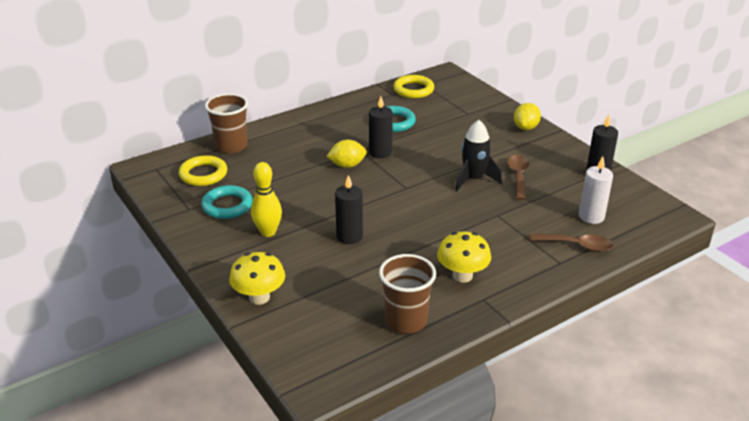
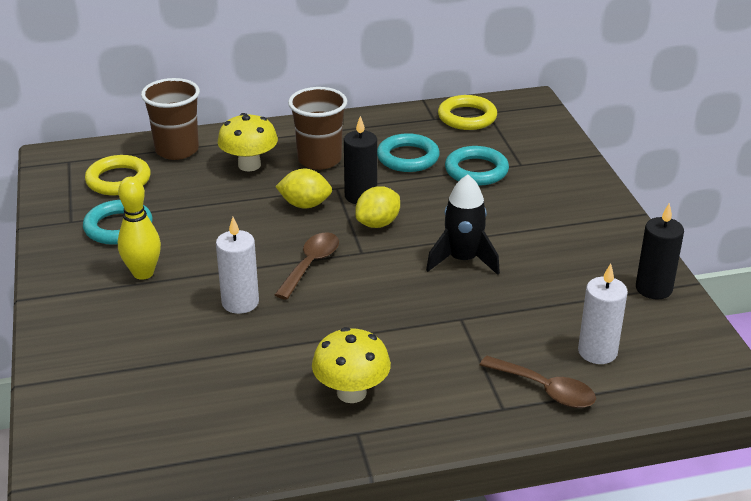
camera: 20 degrees right, 0 degrees up
yellow mushroom [229,252,285,305] -> yellow mushroom moved to [218,113,278,172]
black candle [335,175,363,244] -> white candle [216,217,259,314]
brown cup [379,254,436,334] -> brown cup moved to [288,87,347,170]
brown spoon [507,155,530,200] -> brown spoon moved to [275,232,339,300]
yellow lemon [514,103,541,130] -> yellow lemon moved to [355,186,400,228]
none -> turquoise ring [445,146,509,186]

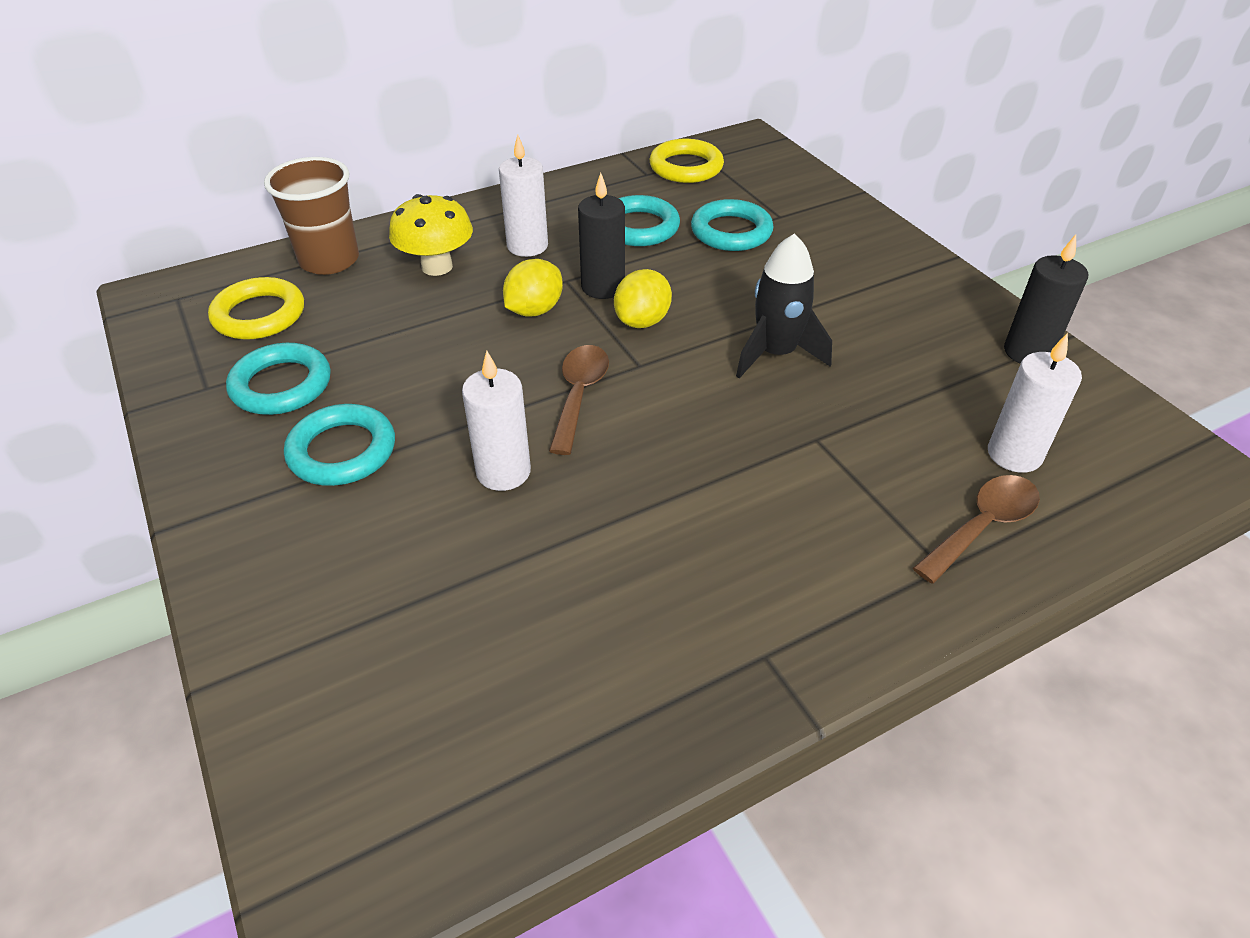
camera: 15 degrees left, 10 degrees up
yellow bowling pin [118,177,161,280] -> turquoise ring [284,404,395,486]
yellow lemon [275,169,332,208] -> yellow lemon turned 45 degrees counterclockwise [503,259,563,317]
brown cup [288,87,347,170] -> white candle [499,135,548,257]
yellow mushroom [312,327,391,403] -> none
brown spoon [480,356,596,408] -> brown spoon turned 60 degrees counterclockwise [913,475,1040,584]

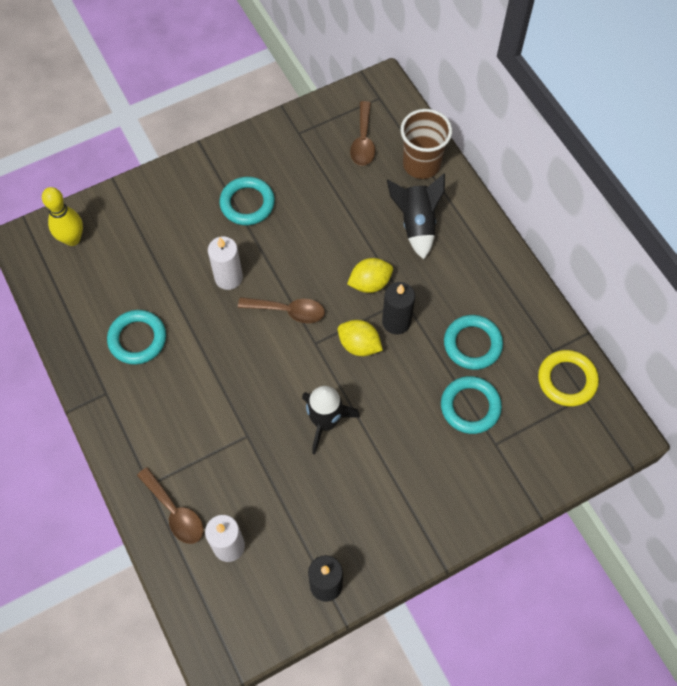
camera: 90 degrees right, 20 degrees up
yellow ring [208,277,304,339] -> brown spoon [350,101,375,166]
turquoise ring [226,343,331,415] -> turquoise ring moved to [107,310,166,365]
yellow mushroom [389,194,473,276] -> black rocket [387,173,445,259]
white candle [499,135,548,257] -> none
yellow lemon [503,259,563,317] -> yellow lemon turned 60 degrees counterclockwise [347,258,393,293]
none -> yellow bowling pin [42,187,83,246]

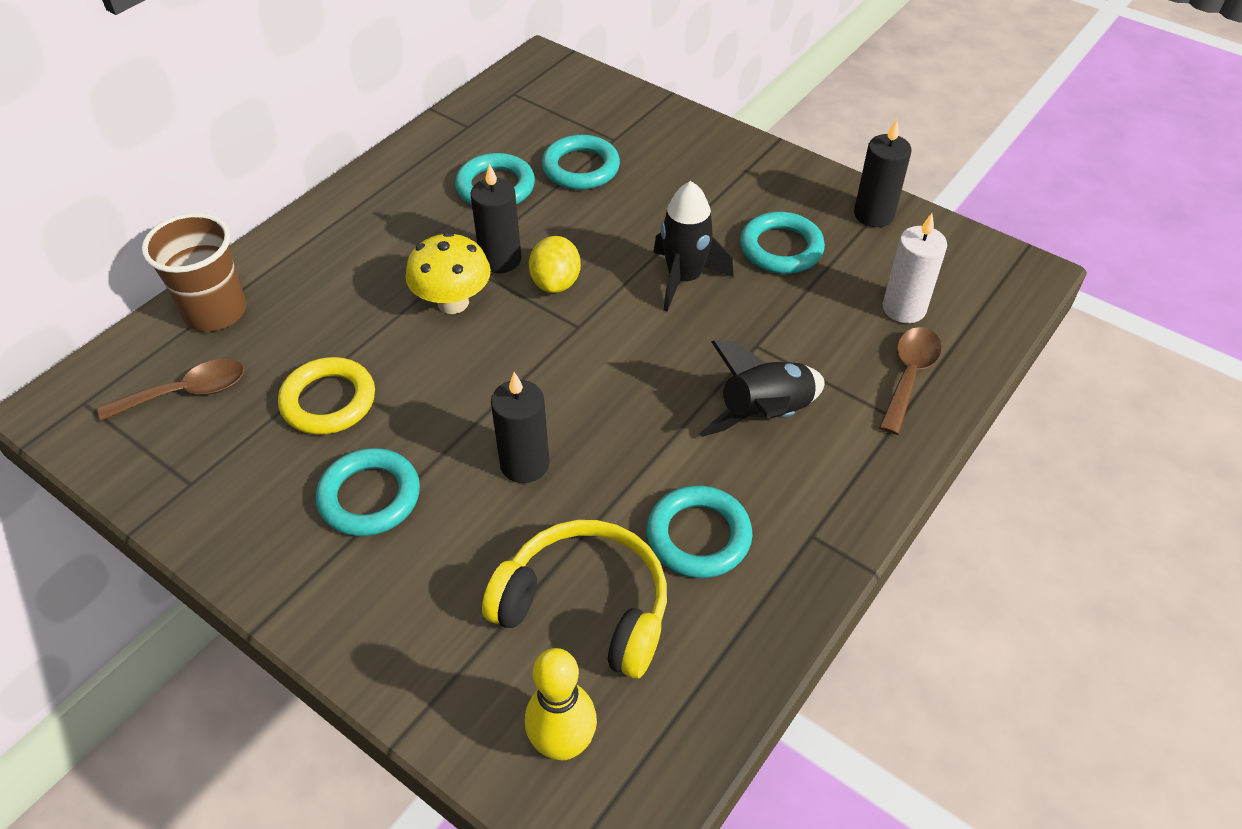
camera: 115 degrees left, 15 degrees down
white candle [208,237,243,290] -> black candle [491,372,550,483]
brown spoon [238,297,325,323] -> none
yellow lemon [347,258,393,293] -> yellow mushroom [406,232,491,314]
black rocket [387,173,445,259] -> black rocket moved to [700,340,825,437]
yellow ring [538,350,599,406] -> yellow ring moved to [278,357,375,435]
none -> yellow headphones [482,520,667,679]
none -> turquoise ring [740,212,825,274]

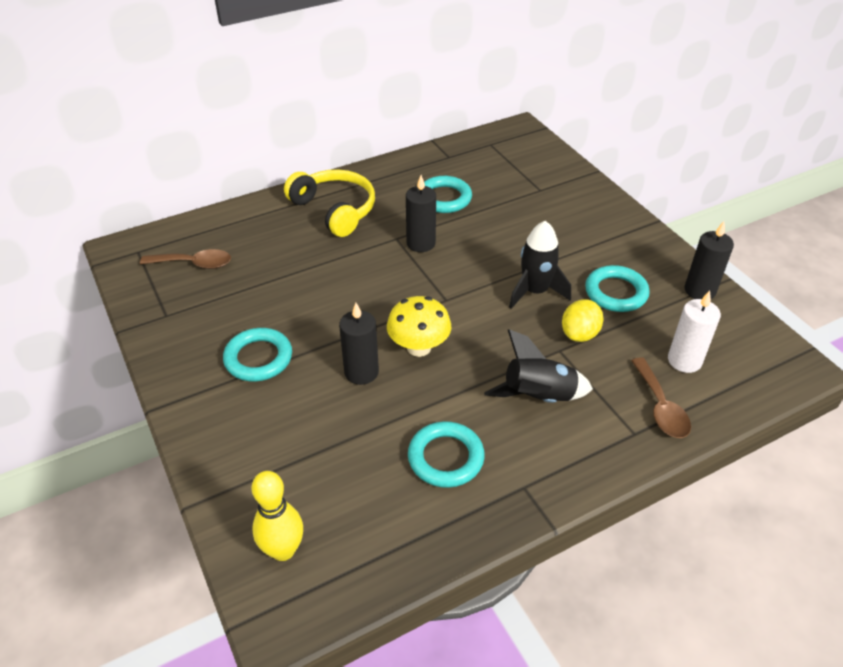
camera: 25 degrees right, 5 degrees down
brown cup [141,213,246,332] -> none
yellow ring [278,357,375,435] -> none
yellow mushroom [406,232,491,314] -> yellow mushroom moved to [387,296,451,357]
yellow headphones [482,520,667,679] -> yellow headphones moved to [284,169,375,237]
yellow lemon [529,236,581,293] -> yellow lemon moved to [562,299,603,342]
turquoise ring [542,135,620,190] -> none
brown spoon [879,327,942,435] -> brown spoon turned 120 degrees clockwise [631,357,691,438]

